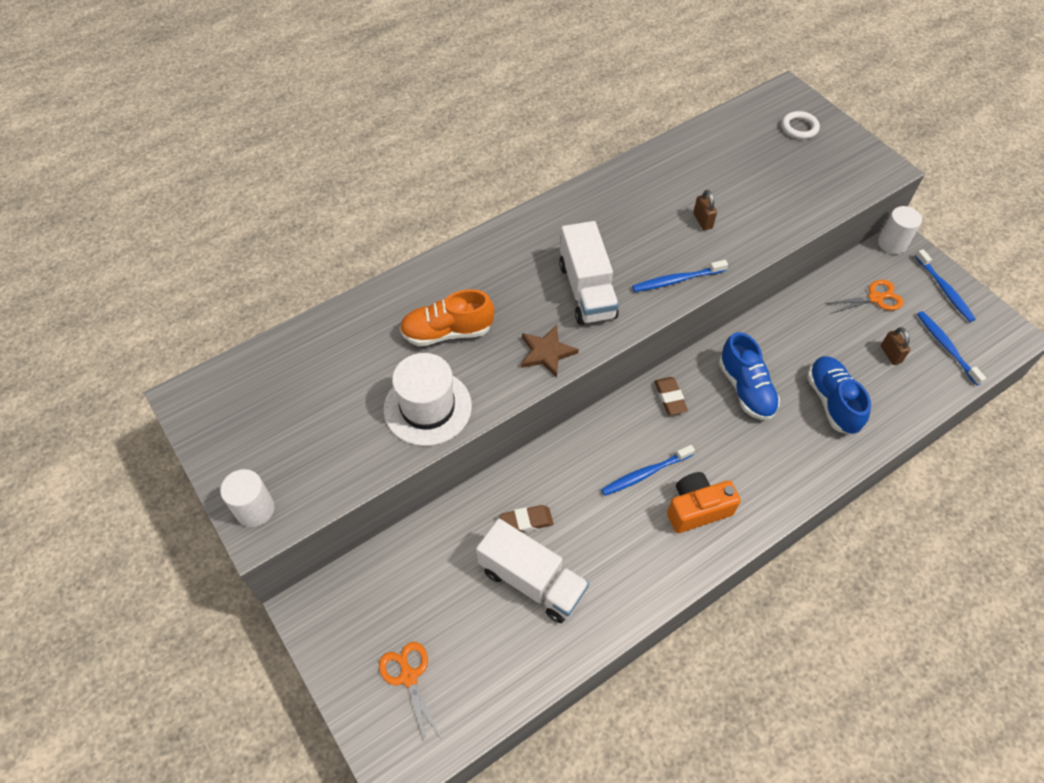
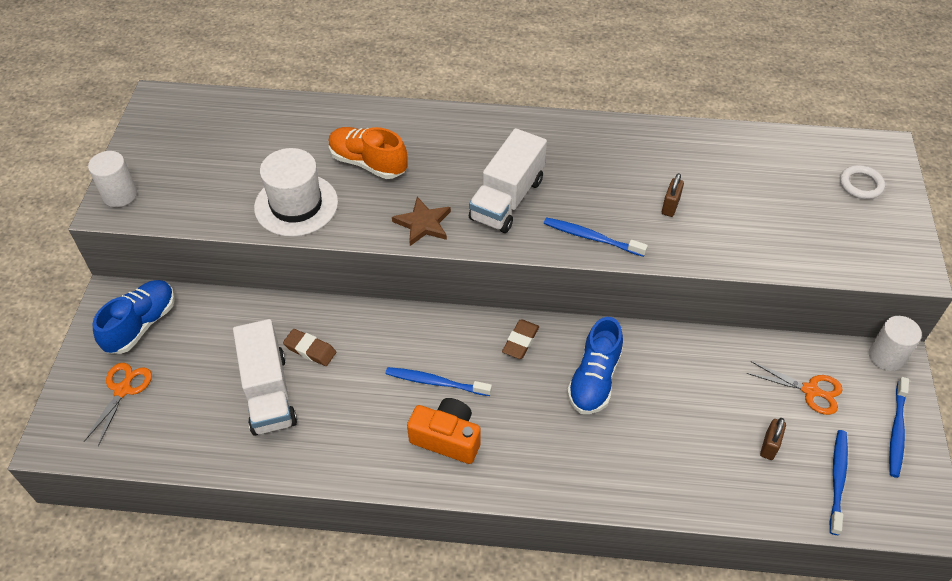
camera: 40 degrees right, 5 degrees down
blue shoe [807,356,871,435] -> blue shoe moved to [93,280,175,354]

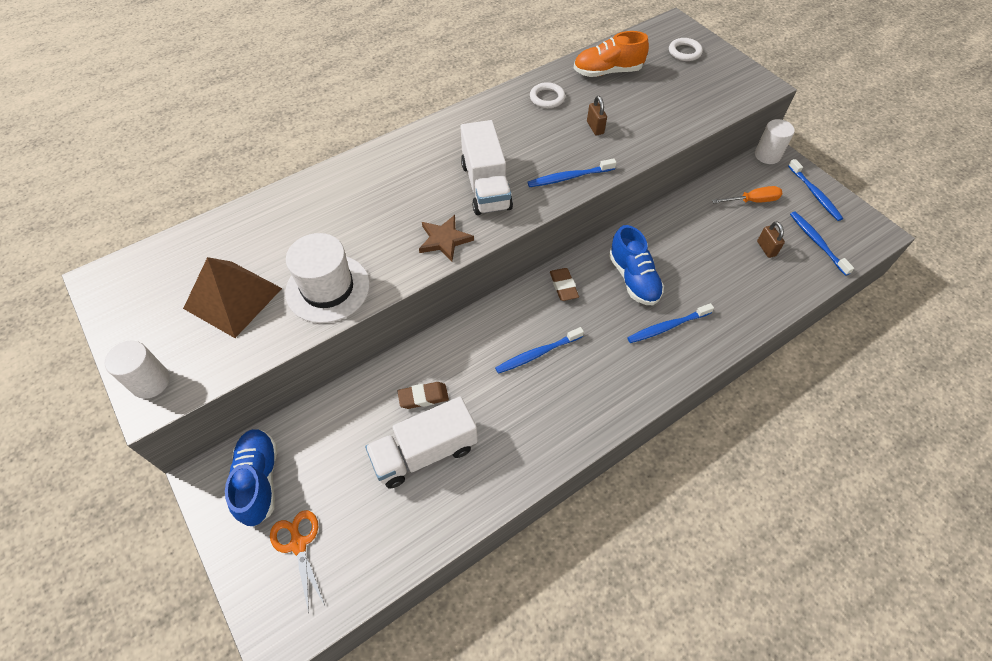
camera: 40 degrees left, 5 degrees up
white truck [233,319,297,435] -> white truck turned 120 degrees clockwise [365,396,478,489]
orange shoe [328,127,408,179] -> orange shoe moved to [574,31,649,77]
orange camera [407,398,481,464] -> none
orange scissors [747,361,843,415] -> orange screwdriver [712,186,783,203]
none -> brown pyramid [183,257,282,338]
none -> white ring [530,82,565,108]
none -> blue toothbrush [627,303,714,343]

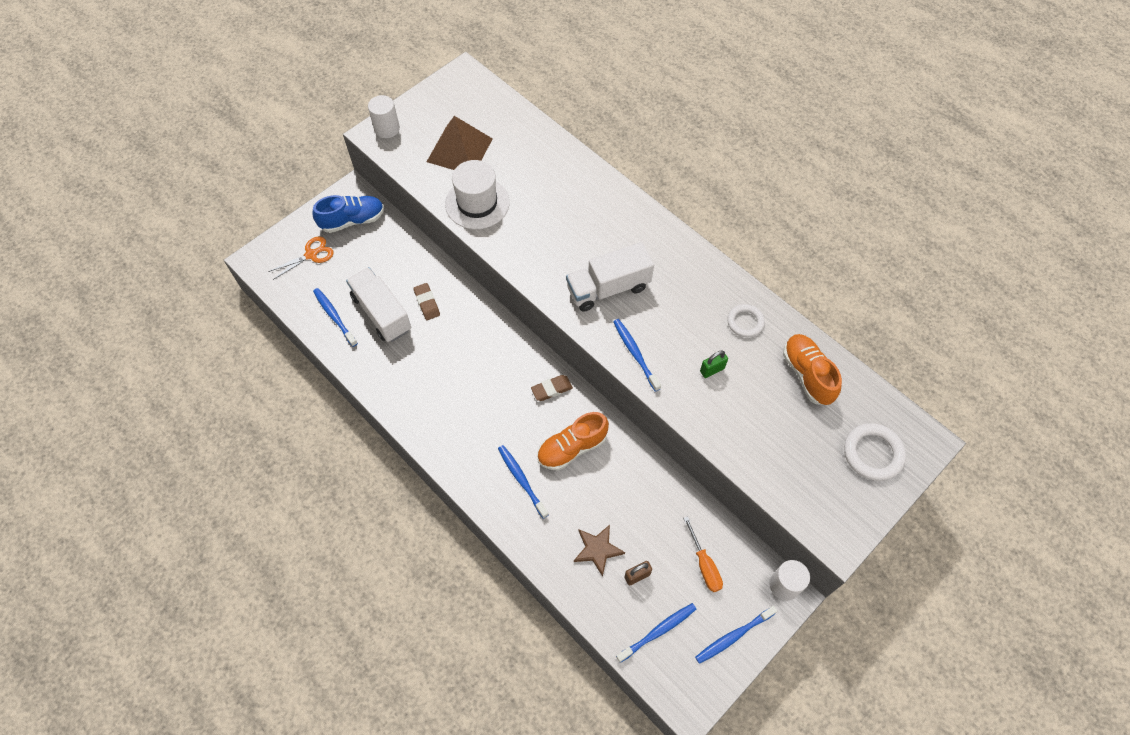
camera: 80 degrees right, 5 degrees up
brown star [419,215,474,262] -> brown star moved to [574,525,625,577]
blue toothbrush [495,327,584,374] -> blue toothbrush moved to [313,288,358,347]
brown padlock [587,96,607,135] -> green padlock [700,351,728,378]
blue shoe [609,225,664,305] -> orange shoe [537,412,609,470]
white ring [669,38,703,61] -> white ring [844,423,906,481], size x1.51

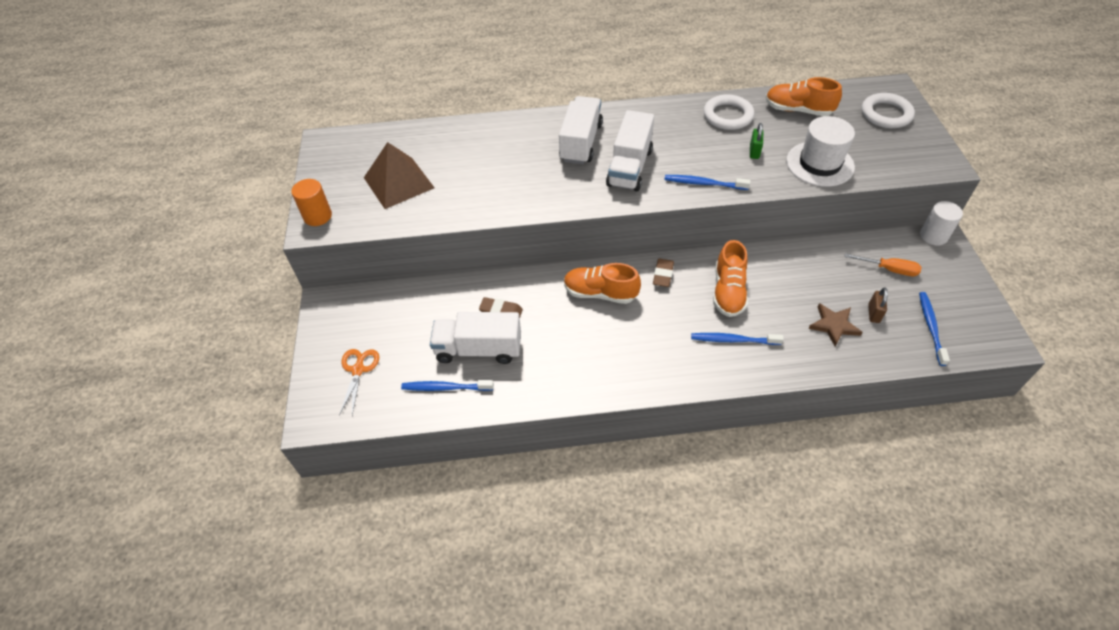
camera: 50 degrees left, 10 degrees down
blue shoe [313,195,384,233] -> none
white cylinder [368,95,400,138] -> orange cylinder [291,179,332,226]
white hat [445,160,510,229] -> white hat moved to [786,116,855,187]
blue toothbrush [695,606,777,664] -> none
white ring [727,304,765,337] -> white ring [703,94,754,130], size x1.51
none -> white truck [559,96,603,164]
none -> orange shoe [564,263,641,304]

